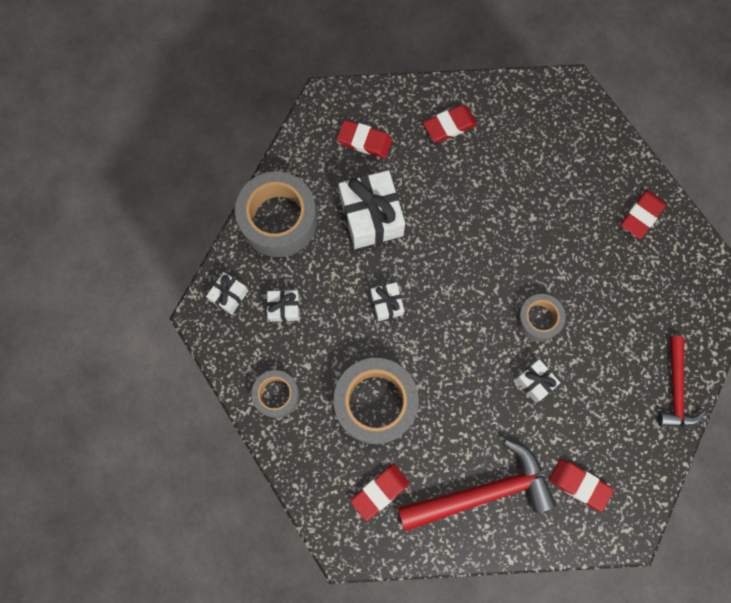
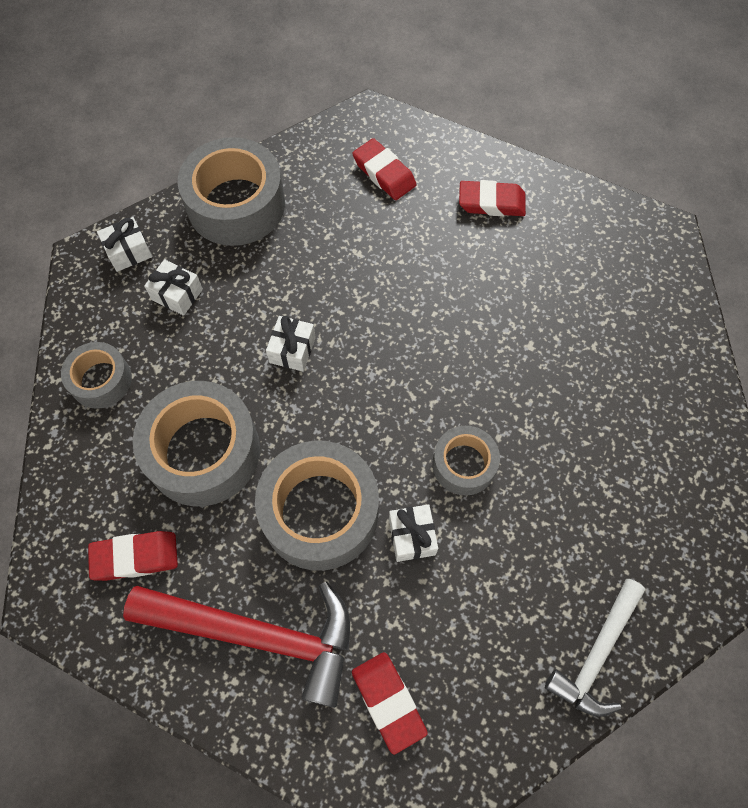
camera: 30 degrees right, 10 degrees down
white gift [338,170,405,249] -> none
red eraser [621,190,666,239] -> none
red hammer [657,336,706,427] -> white hammer [545,579,645,717]
none -> grey tape [255,441,379,571]

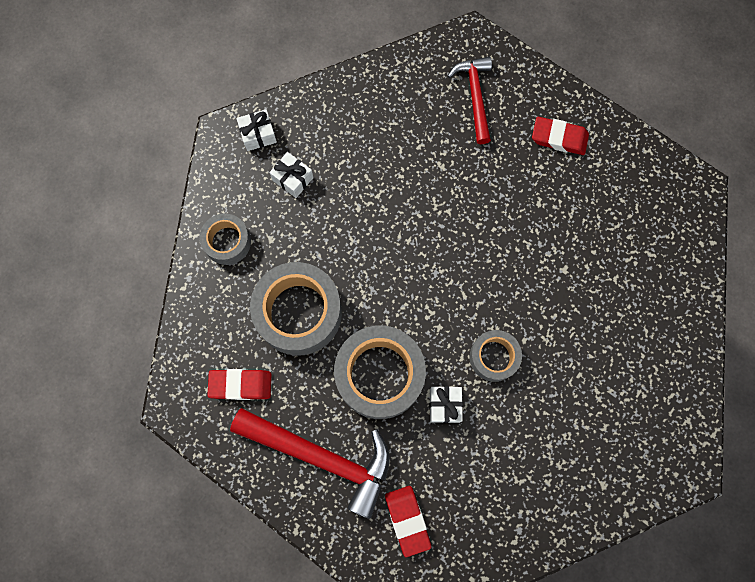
camera: 10 degrees right, 10 degrees up
grey tape [178,137,285,246] -> none
white gift [266,316,316,372] -> none
red eraser [352,138,417,200] -> red hammer [448,57,492,144]
white hammer [545,579,645,717] -> none

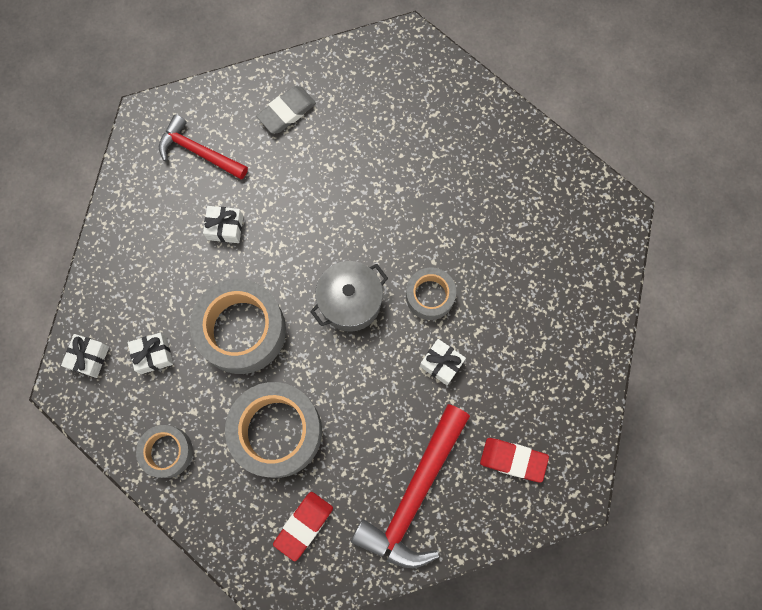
camera: 55 degrees left, 0 degrees up
red hammer [230,408,390,519] -> red hammer turned 150 degrees clockwise [351,404,470,568]
grey tape [334,325,426,419] -> grey tape moved to [190,279,286,374]
red eraser [532,117,589,155] -> grey eraser [256,86,316,133]
none -> white gift [203,206,243,243]
none -> grey pot [310,261,388,332]

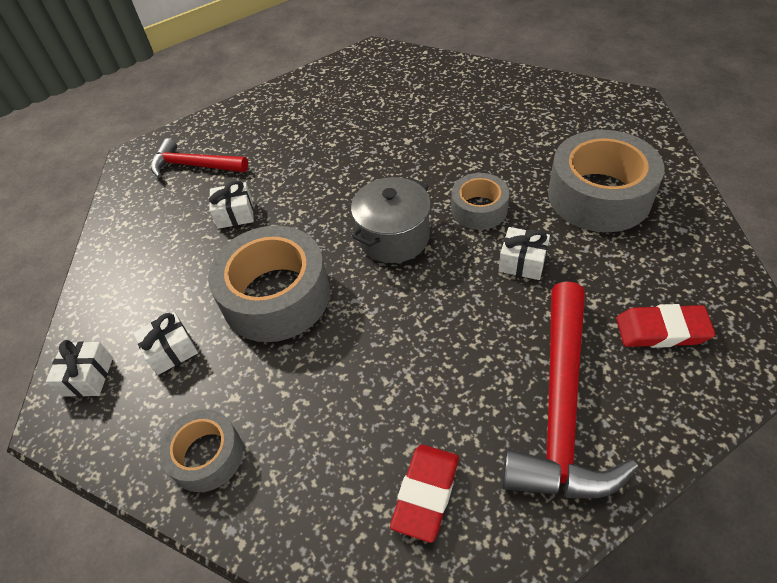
camera: 10 degrees left, 25 degrees down
grey tape [225,382,322,478] -> grey tape moved to [548,130,665,232]
grey eraser [256,86,316,133] -> none

